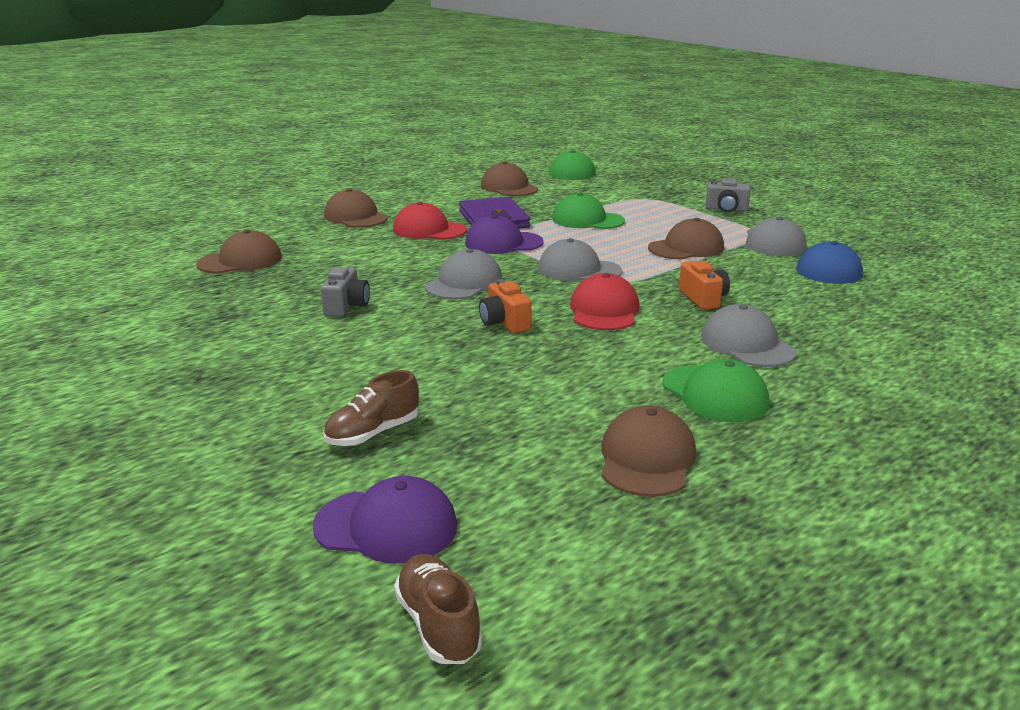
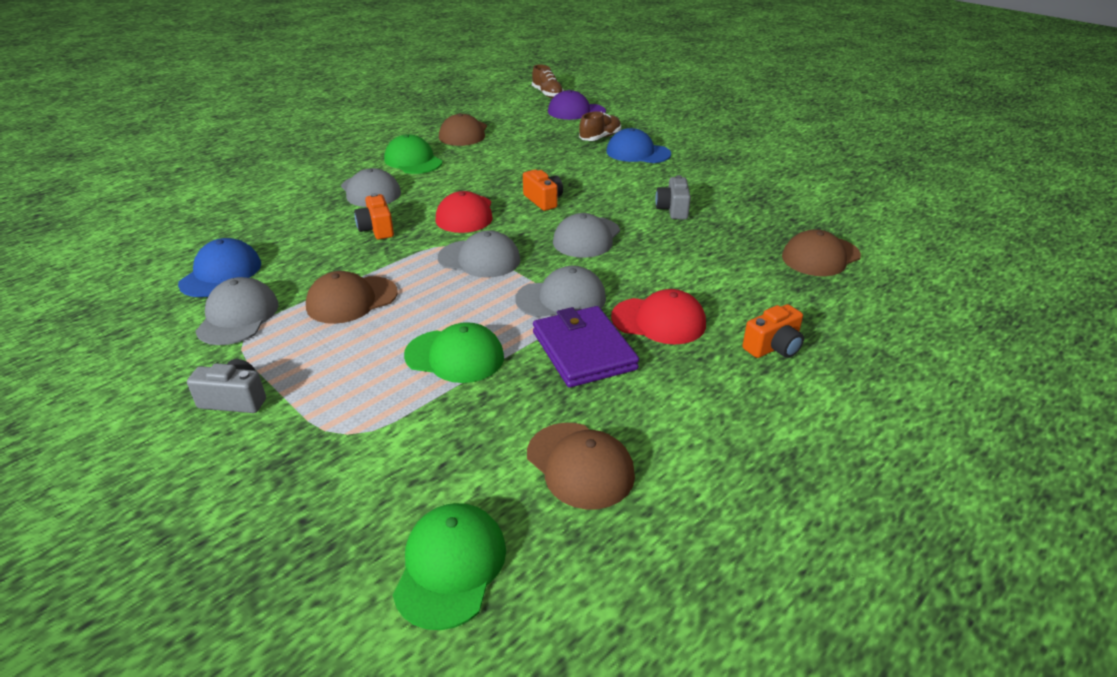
camera: 175 degrees right, 10 degrees up
brown cap [324,188,388,228] -> orange camera [742,304,804,358]
purple cap [465,215,544,254] -> grey cap [515,266,606,317]
none -> blue cap [606,128,671,163]

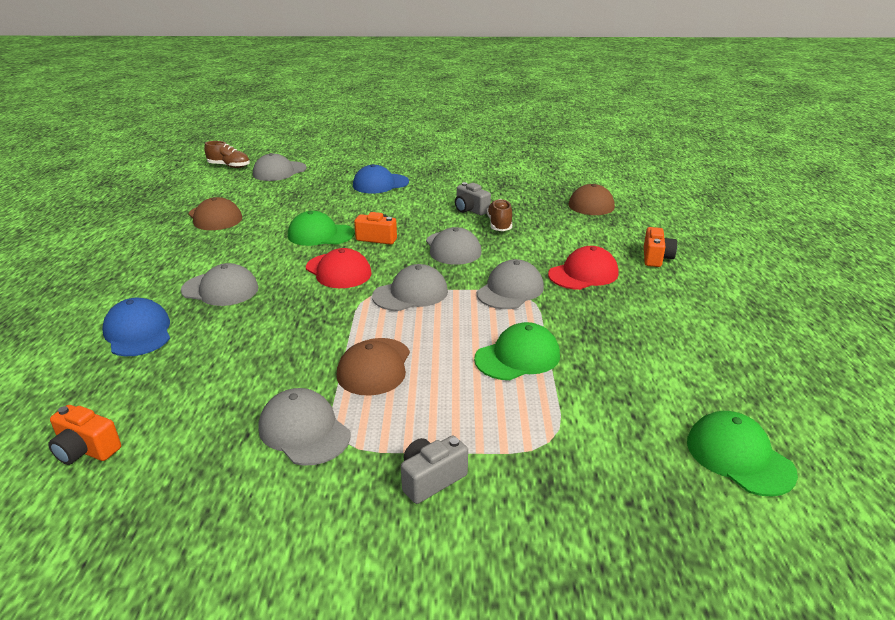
camera: 45 degrees left, 5 degrees down
blue cap [178,238,261,297] -> blue cap moved to [102,298,170,356]
orange camera [354,193,394,239] -> orange camera moved to [48,405,121,465]
green cap [384,134,442,174] -> green cap moved to [288,211,355,246]
brown cap [527,423,635,509] -> none
purple wallet [533,306,639,388] -> none
purple cap [548,90,606,120] -> grey cap [253,153,307,181]
brown shoe [579,111,621,141] -> brown shoe moved to [487,199,512,231]

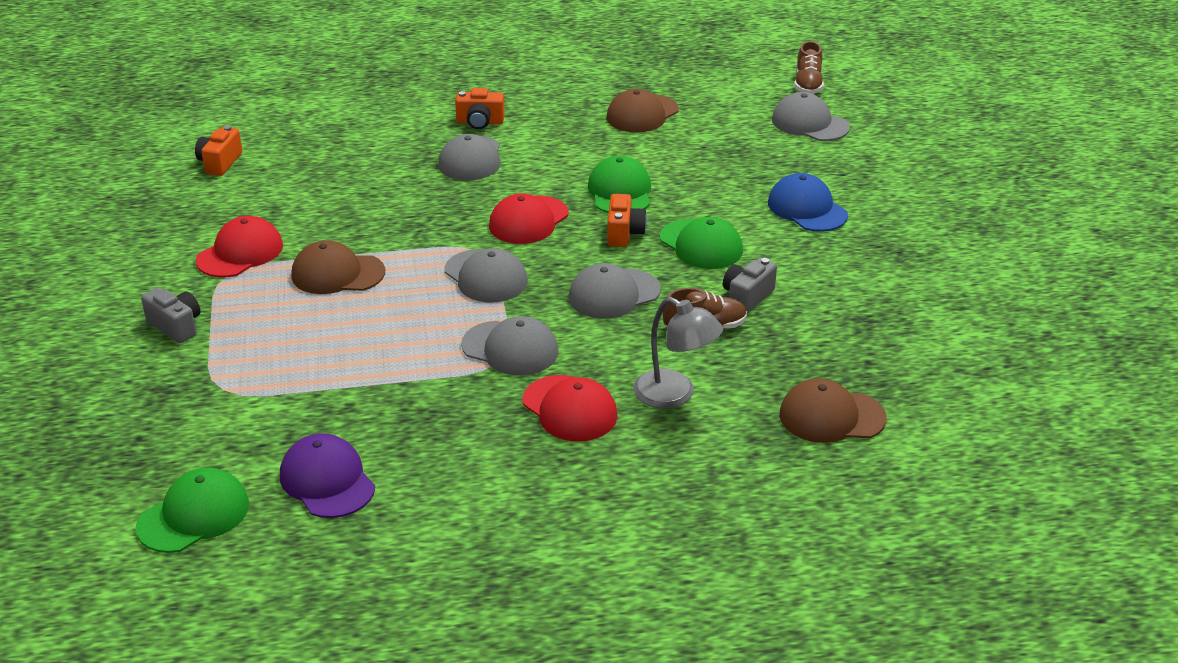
camera: 80 degrees right, 5 degrees up
blue cap [102,298,170,356] -> none
grey cap [258,388,350,466] -> red cap [196,216,283,277]
green cap [474,322,560,380] -> green cap moved to [660,217,743,269]
orange camera [644,227,677,267] -> orange camera moved to [455,88,505,129]
none -> purple cap [280,433,375,518]
none -> grey lamp [633,297,723,408]

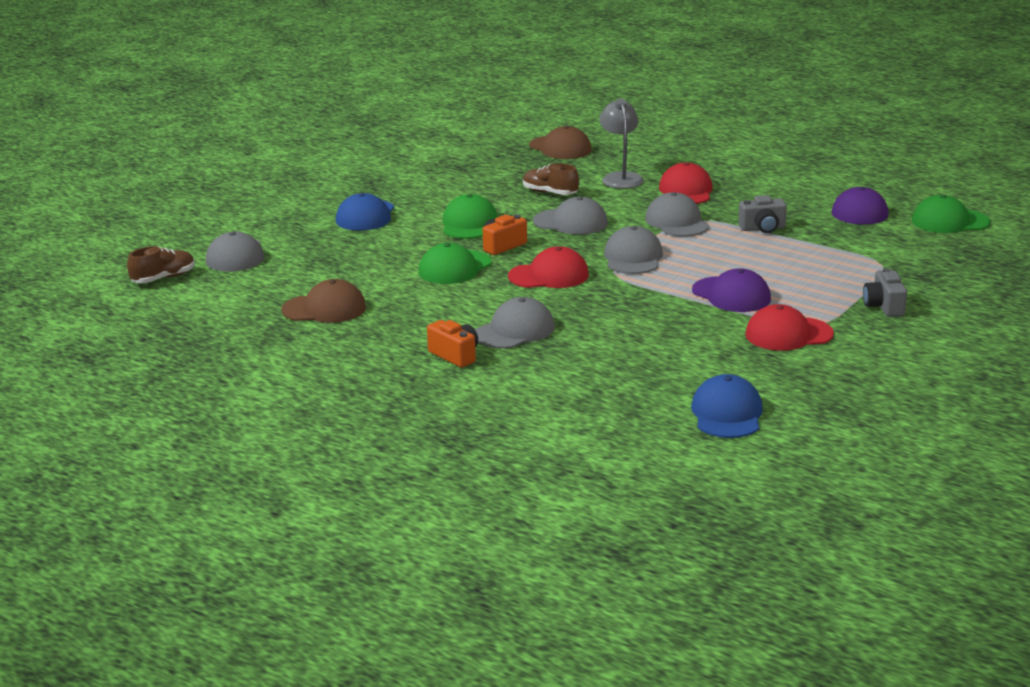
camera: 135 degrees left, 10 degrees down
orange camera [195,125,242,176] -> blue cap [691,374,763,438]
brown cap [291,240,385,294] -> purple cap [692,268,771,312]
grey camera [723,258,777,313] -> grey camera moved to [738,195,787,233]

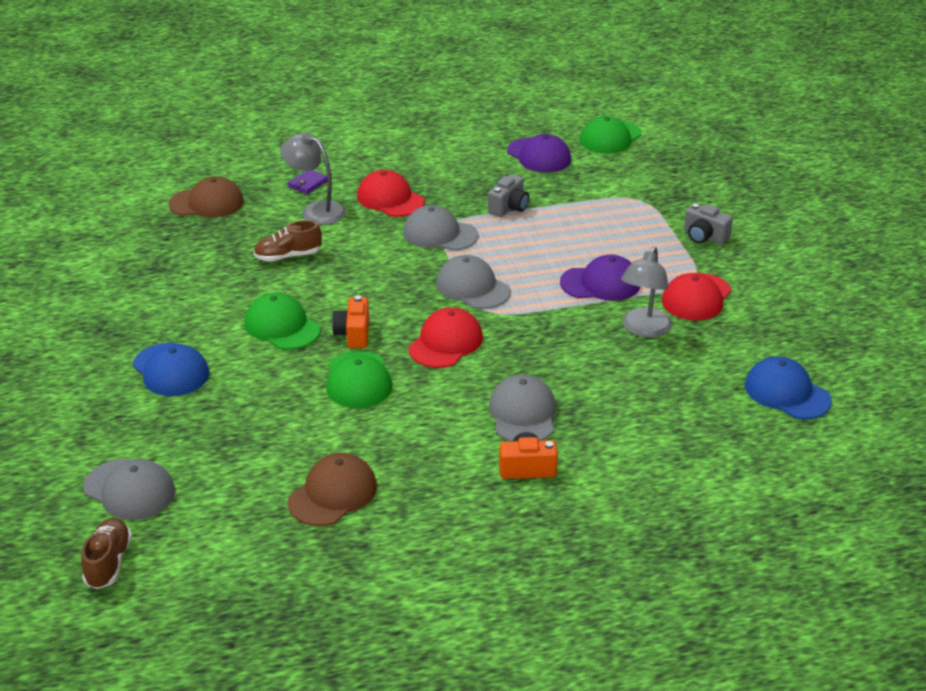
camera: 50 degrees left, 10 degrees up
grey cap [533,196,608,235] -> none
none -> purple wallet [288,170,328,194]
none -> grey lamp [621,247,672,338]

